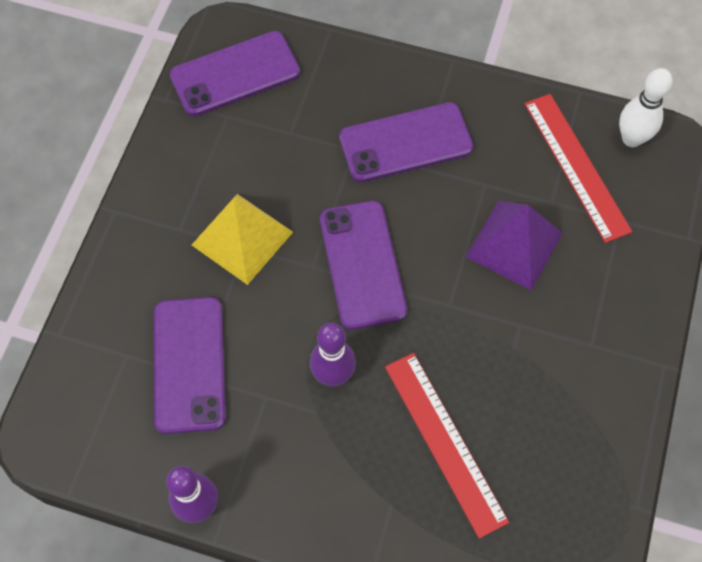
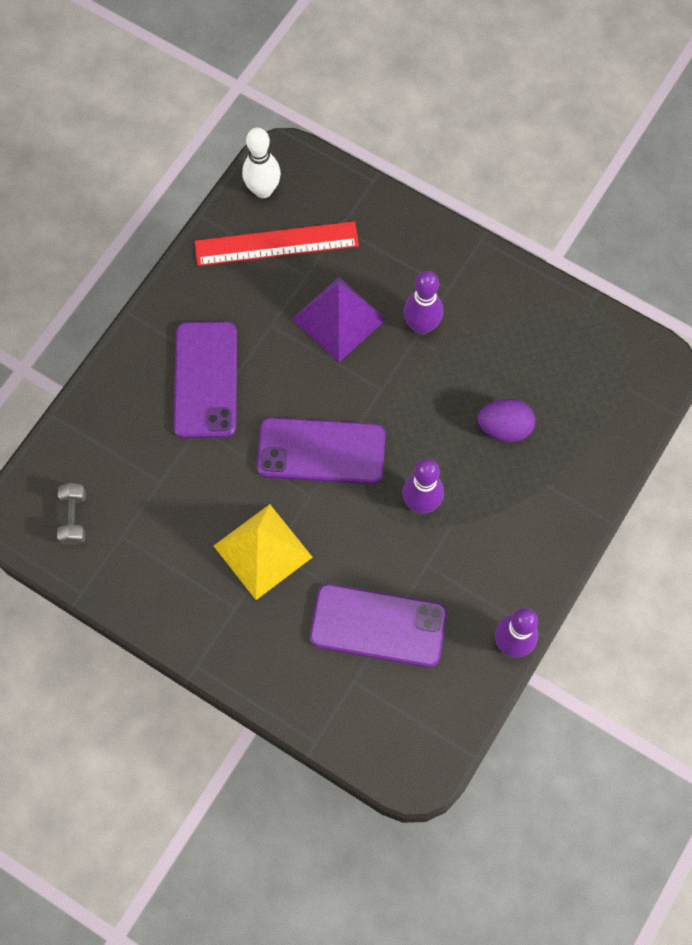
camera: 75 degrees left, 5 degrees up
purple phone [170,31,300,116] -> grey dumbbell [57,483,86,545]
red ruler [385,353,509,539] -> purple egg [477,399,535,442]
none -> purple bowling pin [404,271,443,335]

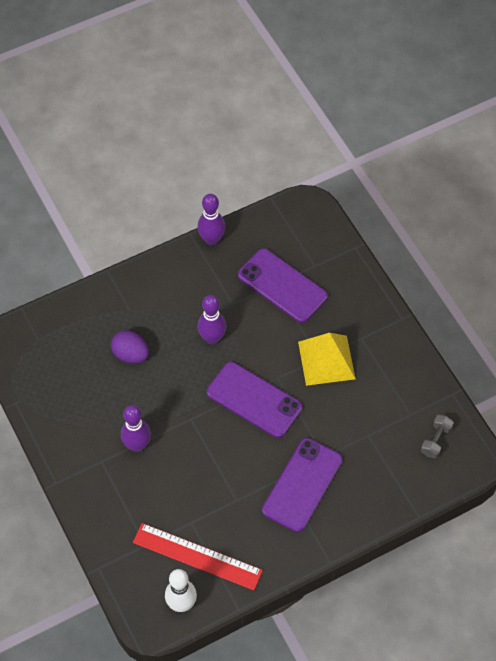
camera: 150 degrees left, 10 degrees down
purple pyramid [292,277,386,362] -> none

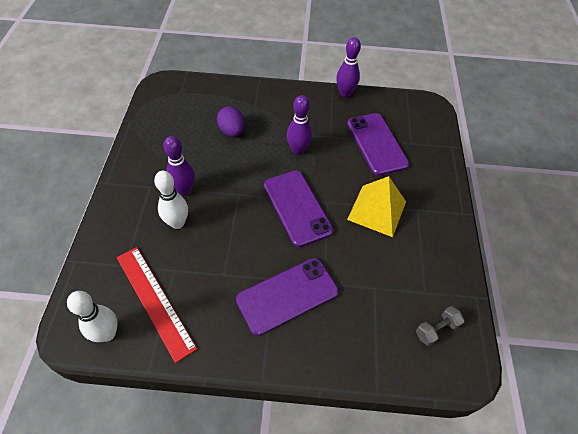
camera: 30 degrees right, 5 degrees down
none -> white bowling pin [154,171,188,229]

